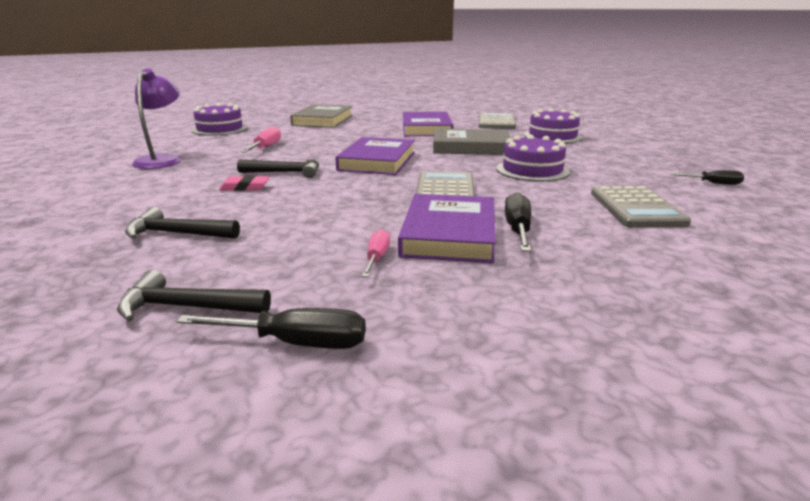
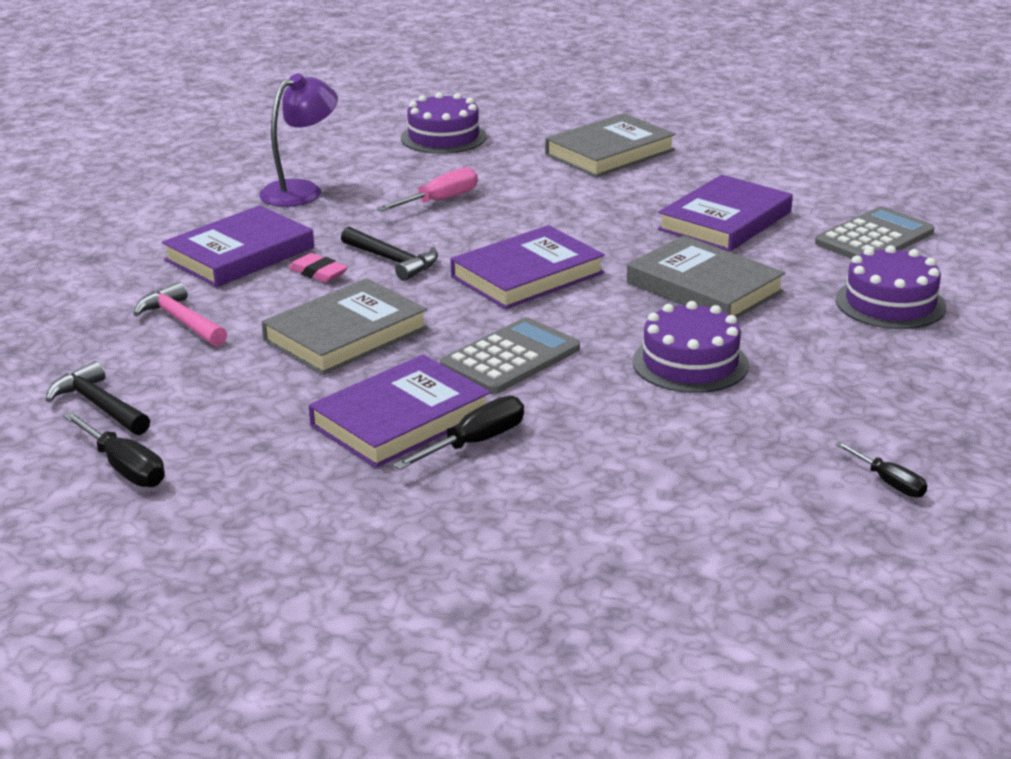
camera: 40 degrees right, 5 degrees up
black hammer [125,207,240,239] -> pink hammer [133,282,227,346]
pink screwdriver [362,229,390,277] -> none
grey calculator [591,186,691,227] -> none
none -> purple book [162,205,314,287]
none -> grey book [262,278,428,375]

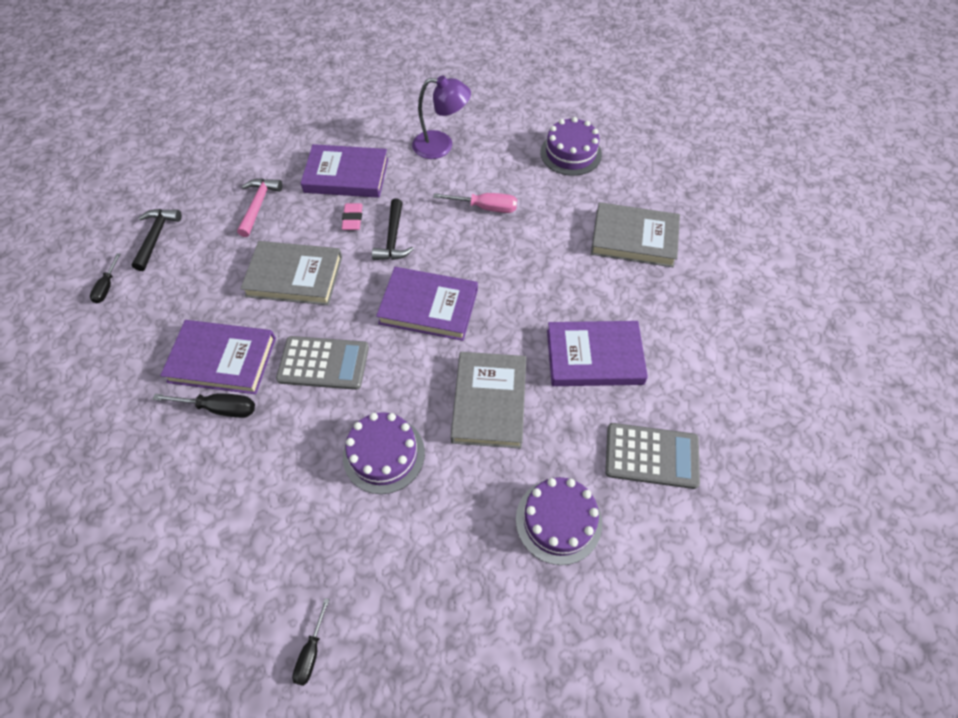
camera: 50 degrees right, 30 degrees up
black screwdriver [63,412,165,487] -> black screwdriver [90,253,120,303], size x0.66

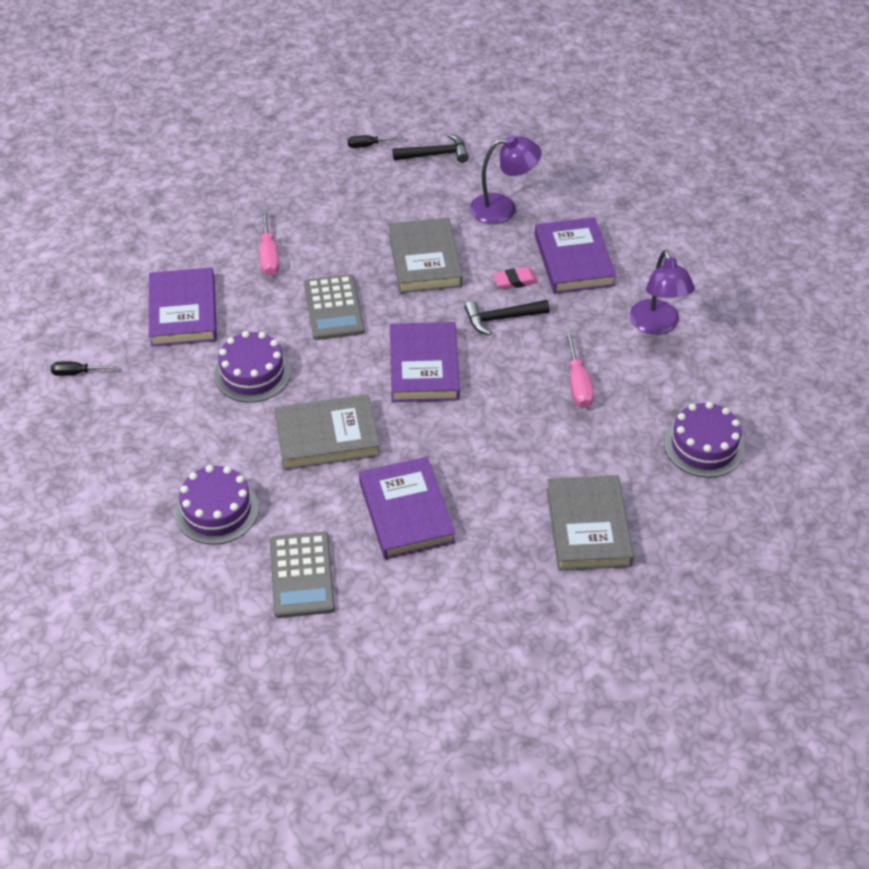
camera: 75 degrees right, 10 degrees down
black screwdriver [153,393,255,418] -> pink screwdriver [259,209,279,276]
purple book [160,320,276,394] -> purple book moved to [149,267,217,347]
pink hammer [237,178,282,237] -> purple lamp [470,135,542,224]

